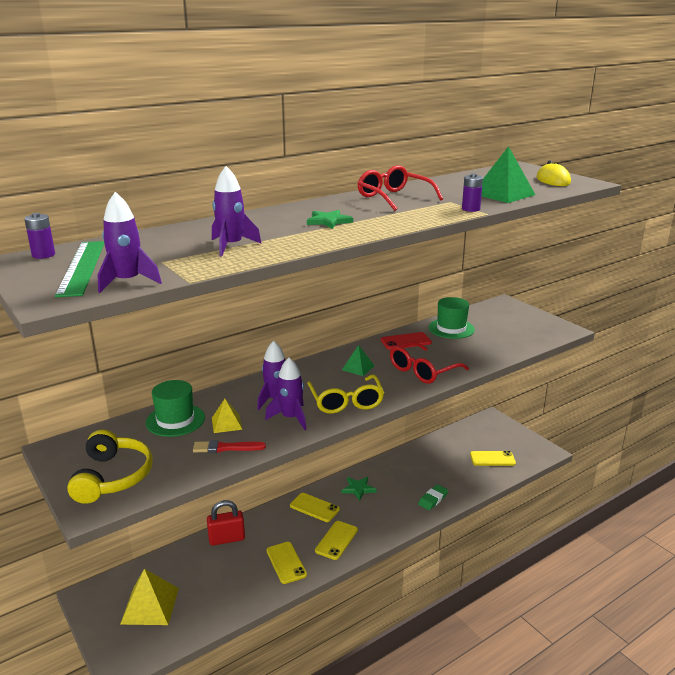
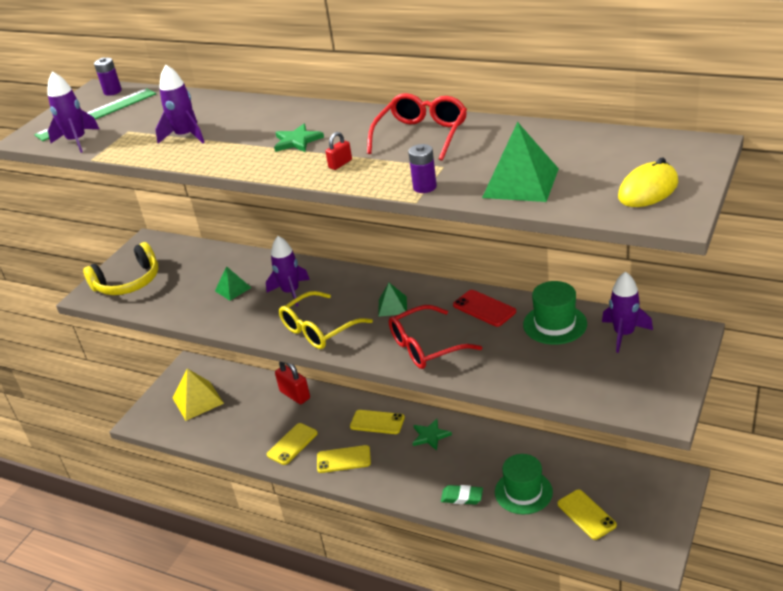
camera: 65 degrees right, 10 degrees up
green hat [146,380,205,437] -> green hat moved to [495,454,553,514]
red brush [193,440,266,453] -> none
yellow pyramid [212,399,242,433] -> green pyramid [215,266,251,301]
purple rocket [265,357,306,430] -> purple rocket moved to [602,271,653,353]
yellow phone [290,493,340,522] -> yellow phone turned 75 degrees counterclockwise [350,410,405,434]
red glasses [390,341,469,384] -> red glasses turned 45 degrees counterclockwise [389,305,482,369]
none -> red padlock [325,132,352,170]

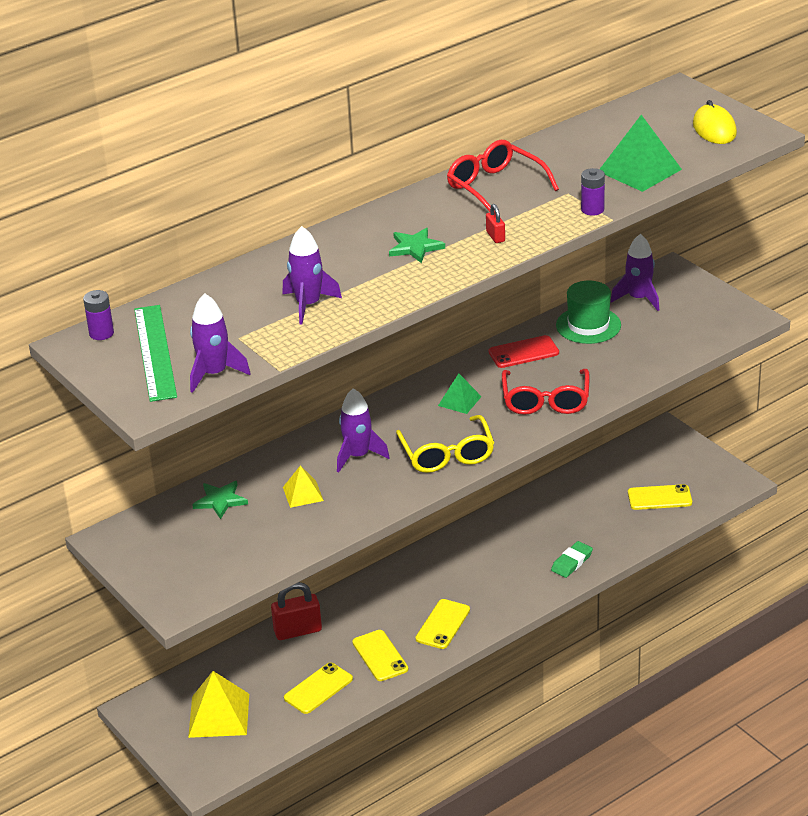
camera: 65 degrees left, 0 degrees up
yellow headphones [83,242,158,295] -> none
green pyramid [215,266,251,301] -> yellow pyramid [283,465,324,508]
yellow phone [350,410,405,434] -> yellow phone moved to [284,662,353,714]
green star [412,419,452,451] -> green star moved to [192,481,248,519]
green hat [495,454,553,514] -> none

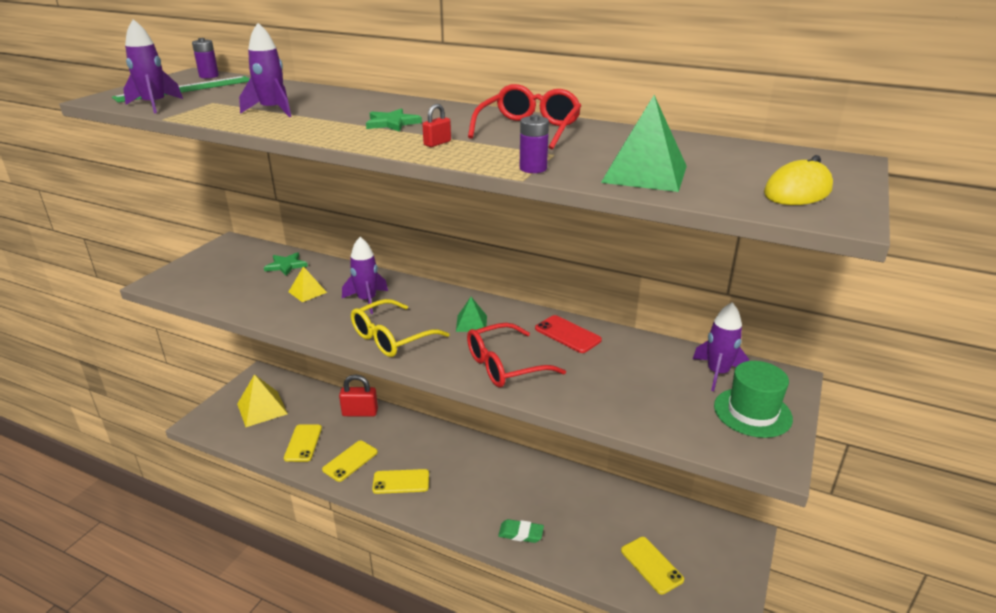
camera: 60 degrees right, 5 degrees down
red padlock [271,582,322,640] -> red padlock turned 45 degrees counterclockwise [339,374,378,417]
yellow phone [284,662,353,714] -> yellow phone turned 75 degrees clockwise [284,424,322,462]
green hat [556,281,621,344] -> green hat moved to [714,361,793,438]

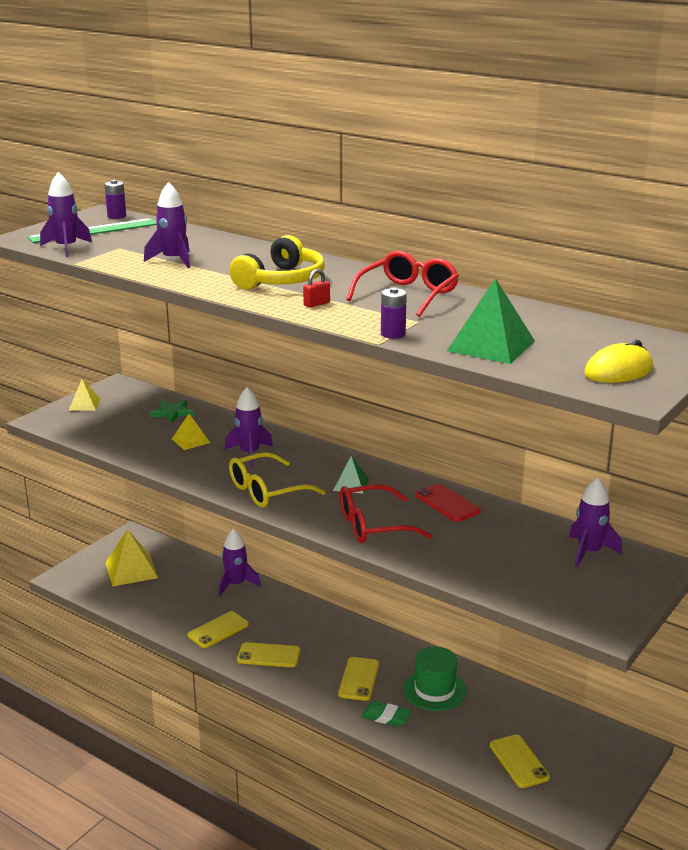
camera: 10 degrees right, 5 degrees down
yellow phone [284,424,322,462] -> yellow phone moved to [338,657,379,701]
red padlock [339,374,378,417] -> purple rocket [219,529,261,596]
green star [366,108,422,132] -> yellow headphones [229,235,325,290]
green hat [714,361,793,438] -> green hat moved to [403,646,466,711]
none -> yellow pyramid [68,379,101,411]

